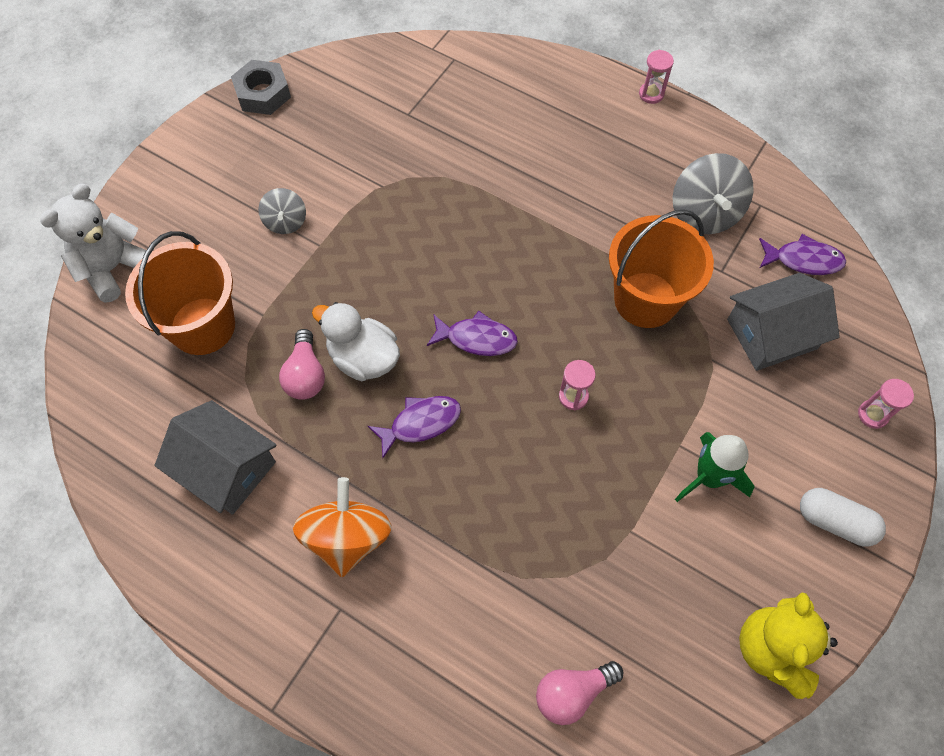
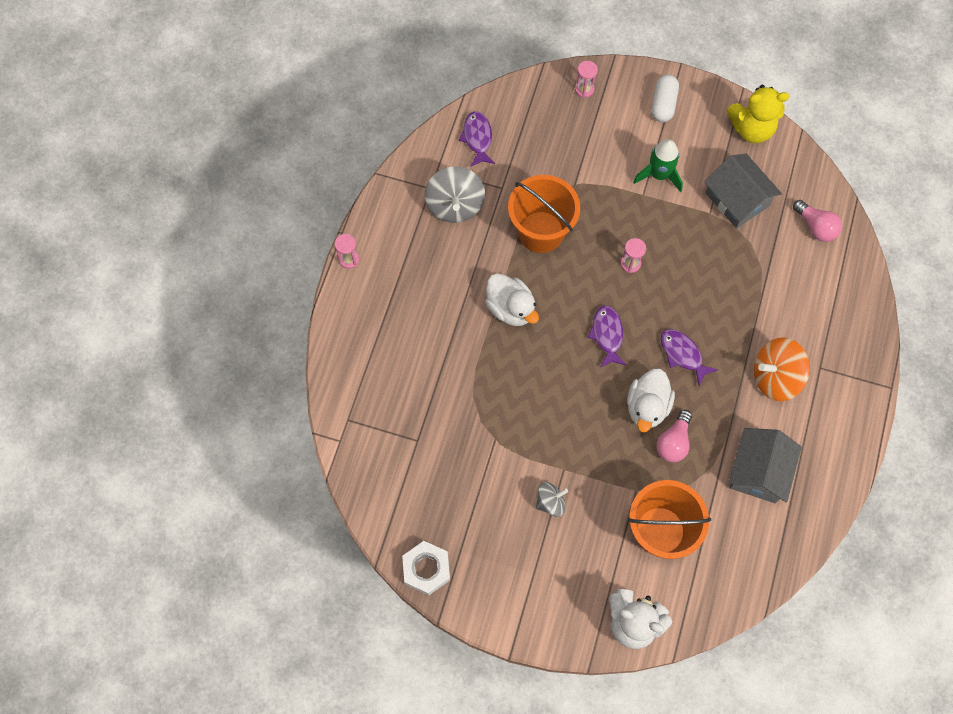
camera: 105 degrees left, 5 degrees up
grey nut [231,60,291,115] -> white nut [402,541,450,595]
pink light bulb [279,329,325,400] -> pink light bulb turned 135 degrees clockwise [656,410,692,462]
grey spinning top [673,153,753,234] -> grey spinning top turned 105 degrees clockwise [425,166,485,223]
grey house [727,273,840,371] -> grey house moved to [704,154,782,229]
none -> white duck [485,273,539,326]

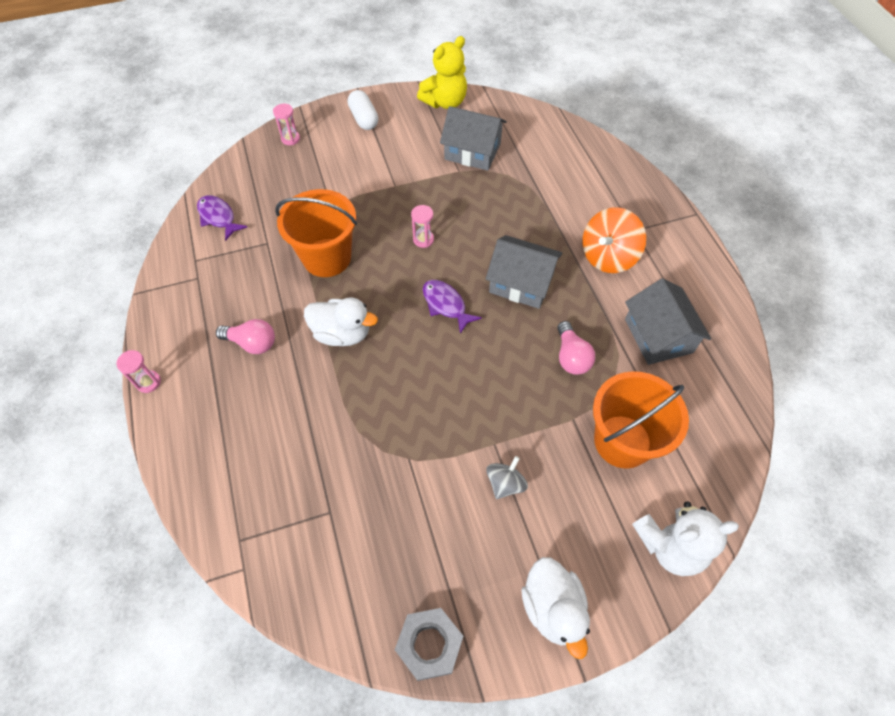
camera: 35 degrees left, 10 degrees down
white nut [402,541,450,595] -> grey nut [395,608,463,681]
grey spinning top [425,166,485,223] -> none
white duck [627,369,675,432] -> white duck moved to [521,557,590,659]
green rocket [633,139,683,192] -> none
purple fish [660,329,718,385] -> grey house [486,235,563,309]
pink light bulb [793,200,842,242] -> pink light bulb moved to [216,319,275,354]

